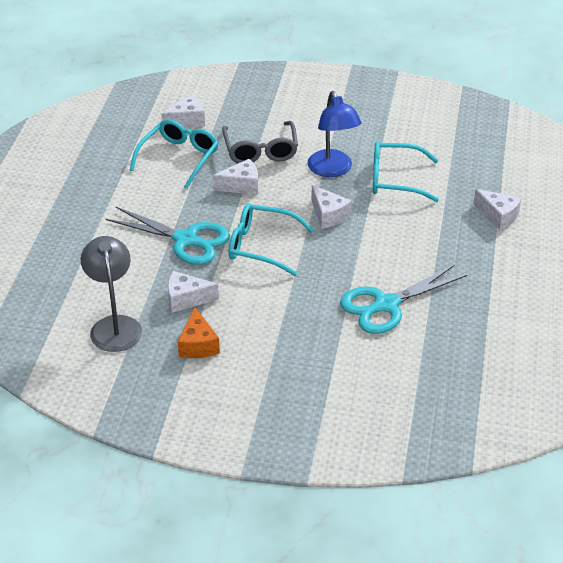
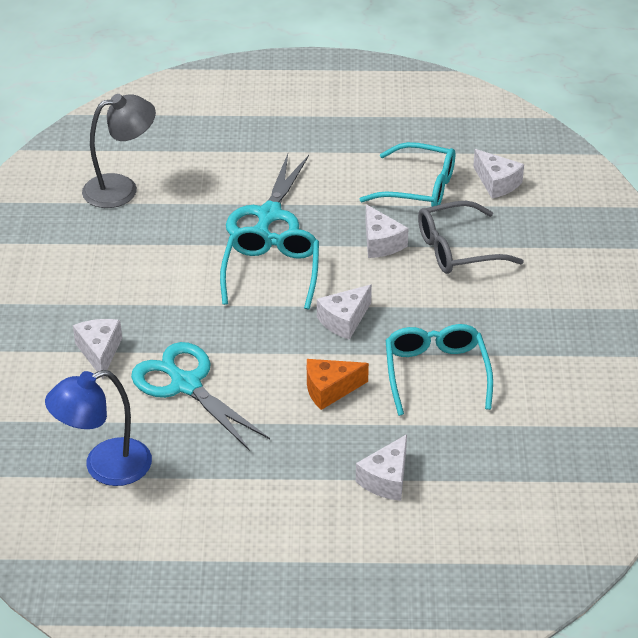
camera: 80 degrees right, 0 degrees up
white cheese [168,271,219,313] -> white cheese moved to [73,319,122,379]
orange cheese [178,307,220,358] -> orange cheese moved to [307,359,369,410]
blue lamp [307,91,362,177] -> blue lamp moved to [45,370,152,486]

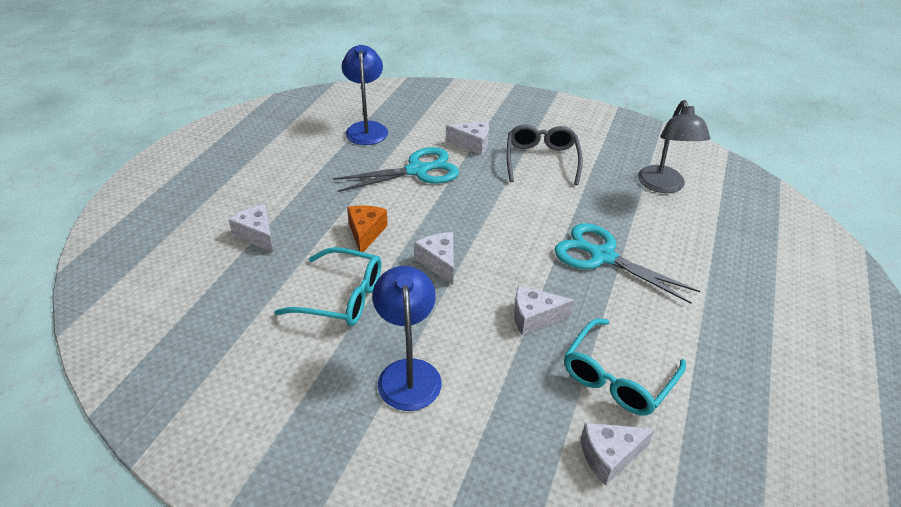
camera: 110 degrees right, 0 degrees up
turquoise glasses [220,227,319,310] -> none
grey glasses [418,201,524,274] -> grey glasses moved to [506,124,583,185]
none -> blue lamp [372,266,442,411]

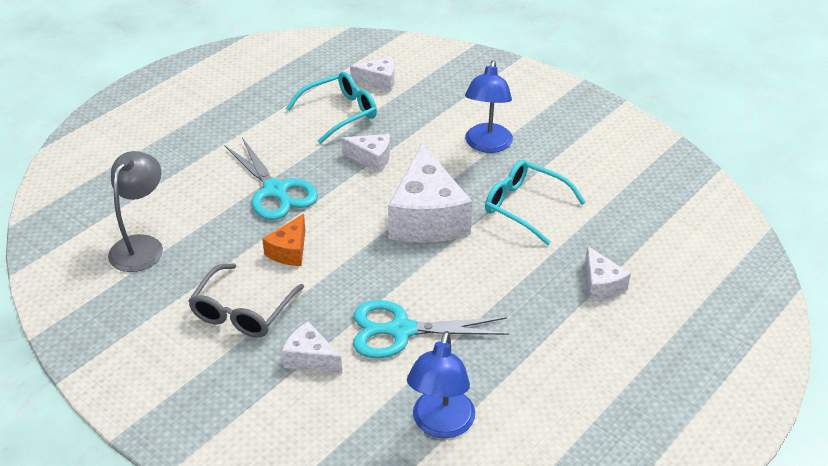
camera: 160 degrees left, 0 degrees up
orange cheese [347,205,388,252] -> orange cheese moved to [262,214,305,266]
white cheese [414,232,454,285] -> white cheese [388,143,472,243], size x2.01

